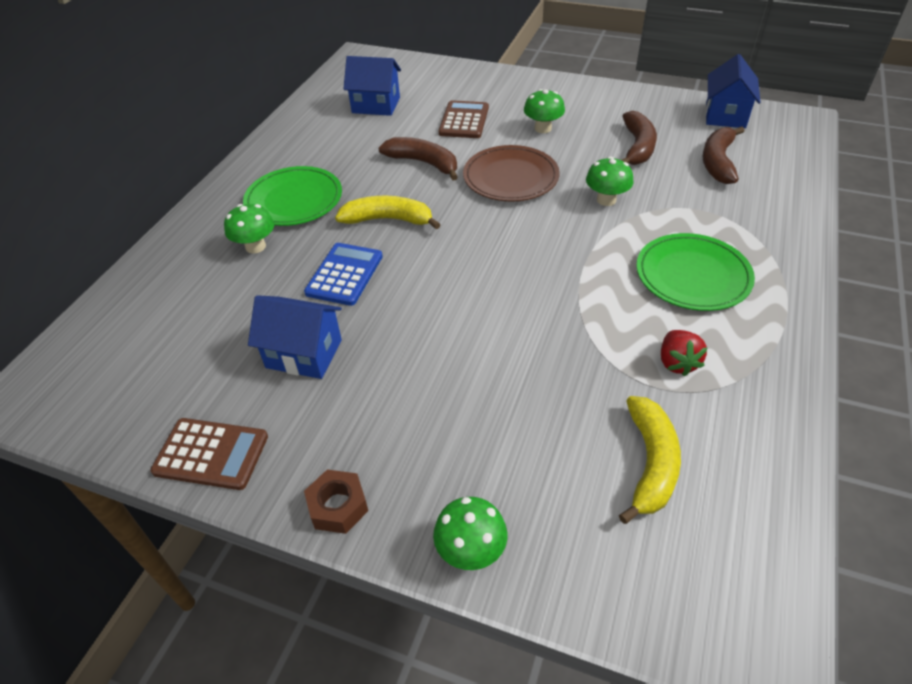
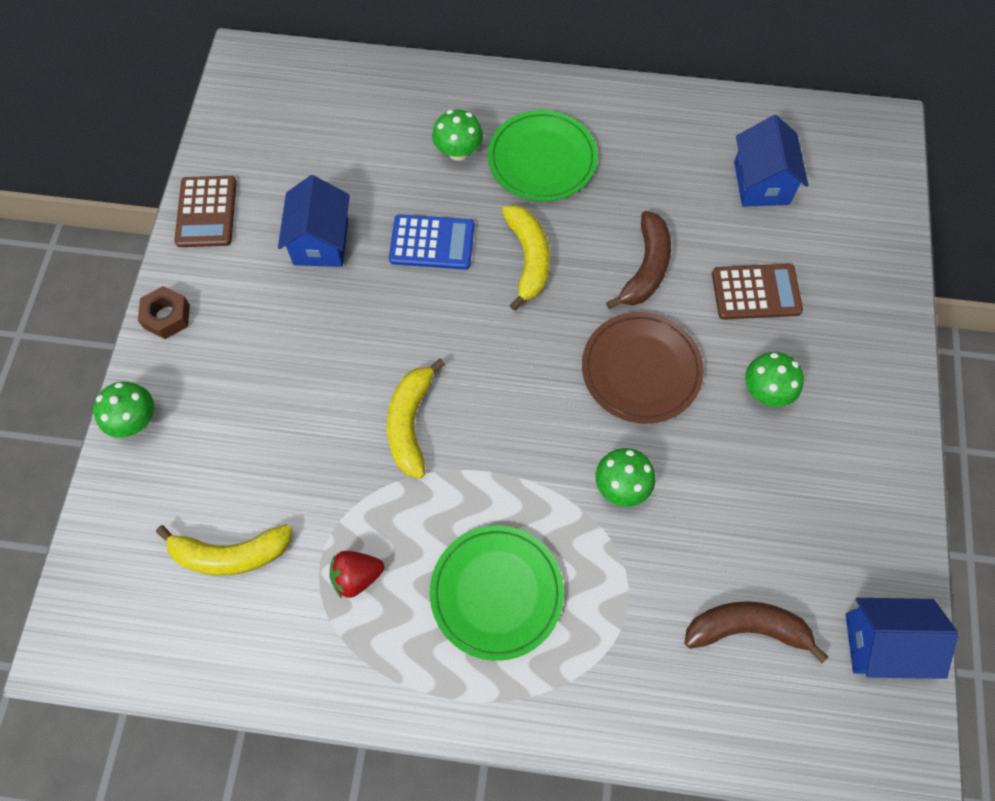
camera: 75 degrees right, 20 degrees up
brown banana [621,111,657,165] -> none
none -> yellow banana [387,359,445,479]

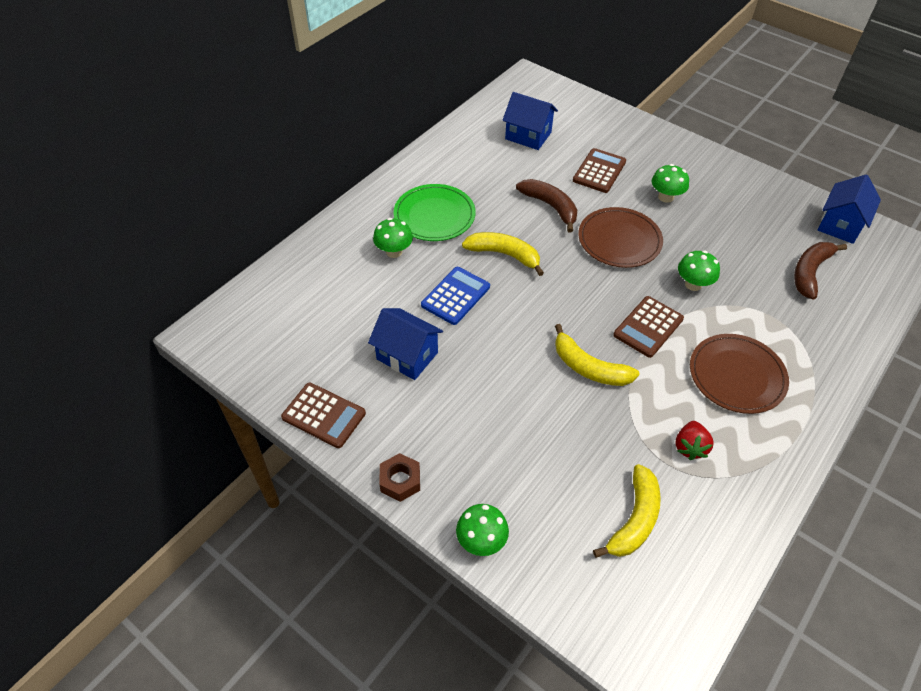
camera: 60 degrees left, 15 degrees down
green plate [430,526,564,661] -> brown plate [690,334,789,414]
none -> brown calculator [613,296,684,358]

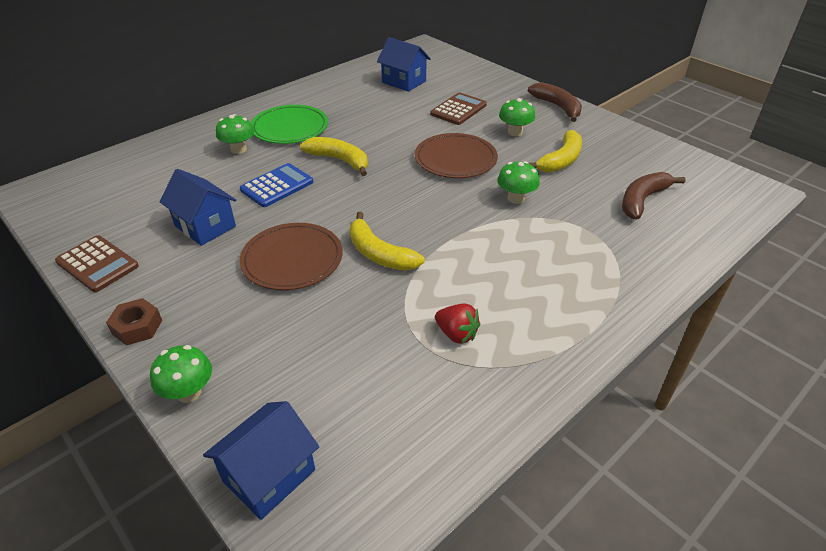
camera: 10 degrees right, 10 degrees down
brown banana [516,179,577,233] -> brown banana moved to [528,82,582,122]
yellow banana [593,464,661,558] -> yellow banana moved to [529,130,582,172]
brown calculator [613,296,684,358] -> none
red strawberry [675,421,714,460] -> red strawberry turned 75 degrees counterclockwise [435,303,480,344]
brown plate [690,334,789,414] -> brown plate moved to [240,223,343,290]
blue house [818,175,881,244] -> blue house moved to [203,401,319,520]

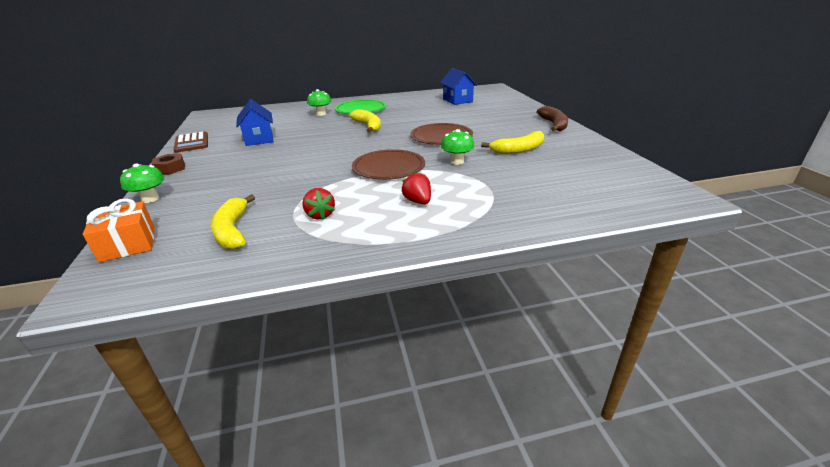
camera: 30 degrees right, 10 degrees down
blue house [203,401,319,520] -> orange gift [83,199,155,263]
blue calculator [240,163,313,207] -> none
brown plate [240,223,343,290] -> brown plate moved to [352,149,425,180]
yellow banana [350,212,425,271] -> yellow banana moved to [211,194,255,249]
brown calculator [430,92,487,125] -> none
green mushroom [499,98,535,136] -> none
brown banana [622,172,686,219] -> none
none -> red strawberry [401,172,431,204]

